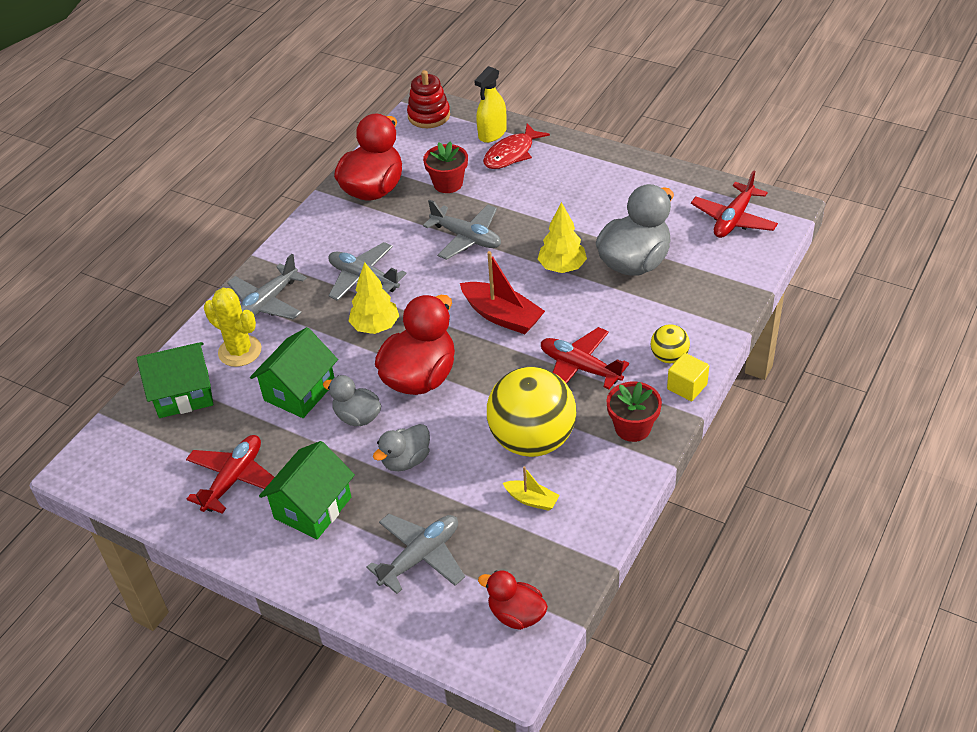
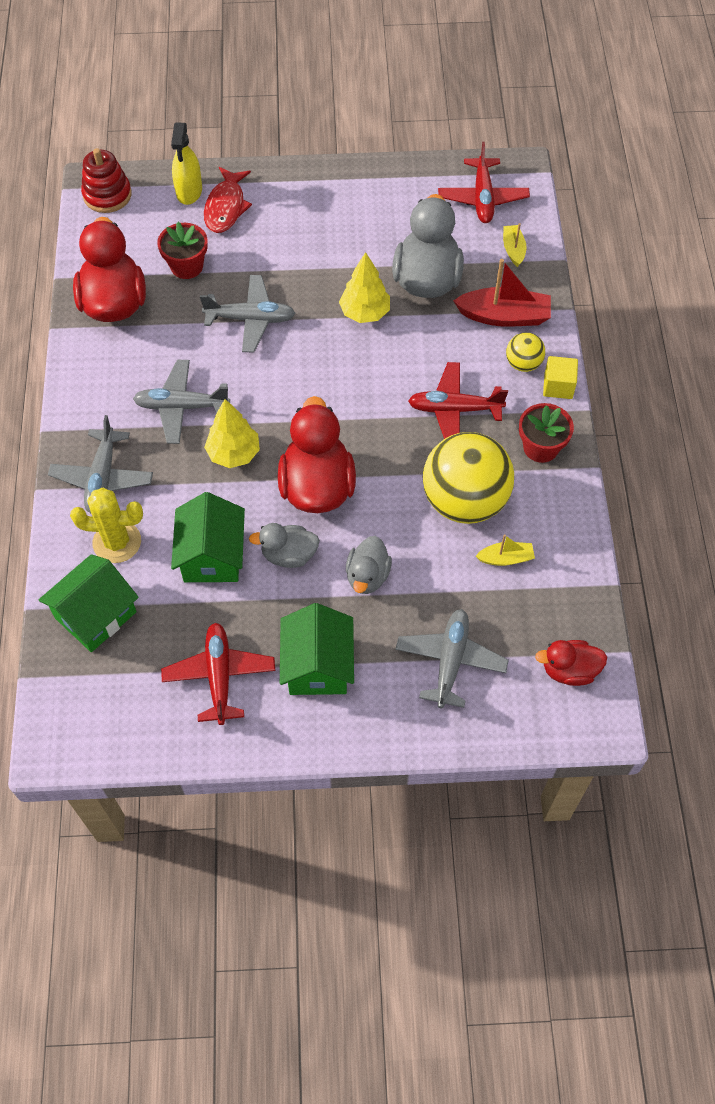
camera: 35 degrees left, 15 degrees up
red boat [460,251,545,334] -> red boat moved to [453,259,551,327]
none -> yellow boat [503,223,527,267]

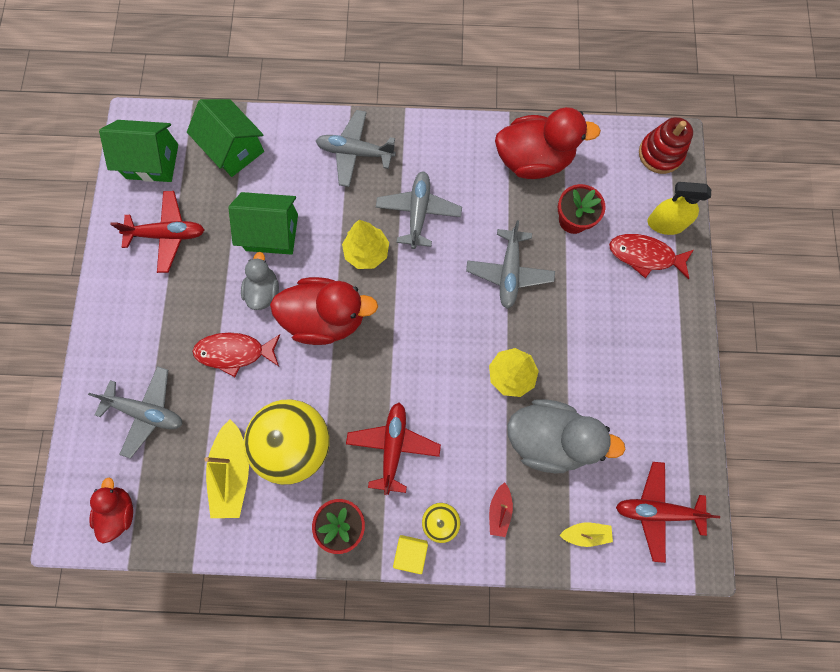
camera: 95 degrees right, 15 degrees up
yellow cactus [70,488,143,563] -> none
green house [280,603,354,695] -> green house moved to [99,120,178,182]
grey duck [346,536,392,594] -> red fish [192,333,280,377]
red boat [453,259,551,327] -> red boat [489,483,513,537], size x0.54
yellow boat [476,534,535,566] -> yellow boat [204,419,249,518], size x1.85

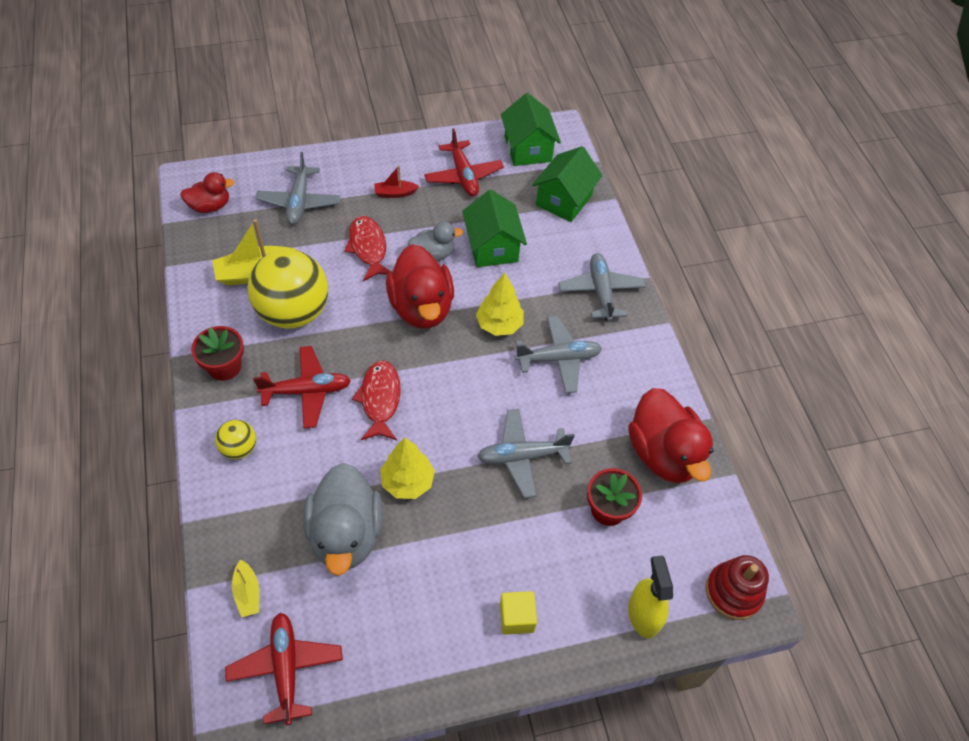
camera: 70 degrees right, 20 degrees down
yellow cube [393,535,428,574] -> yellow cube moved to [500,591,537,635]
red boat [489,483,513,537] -> red boat moved to [374,165,419,198]
red fish [609,234,694,279] -> red fish moved to [352,360,401,440]

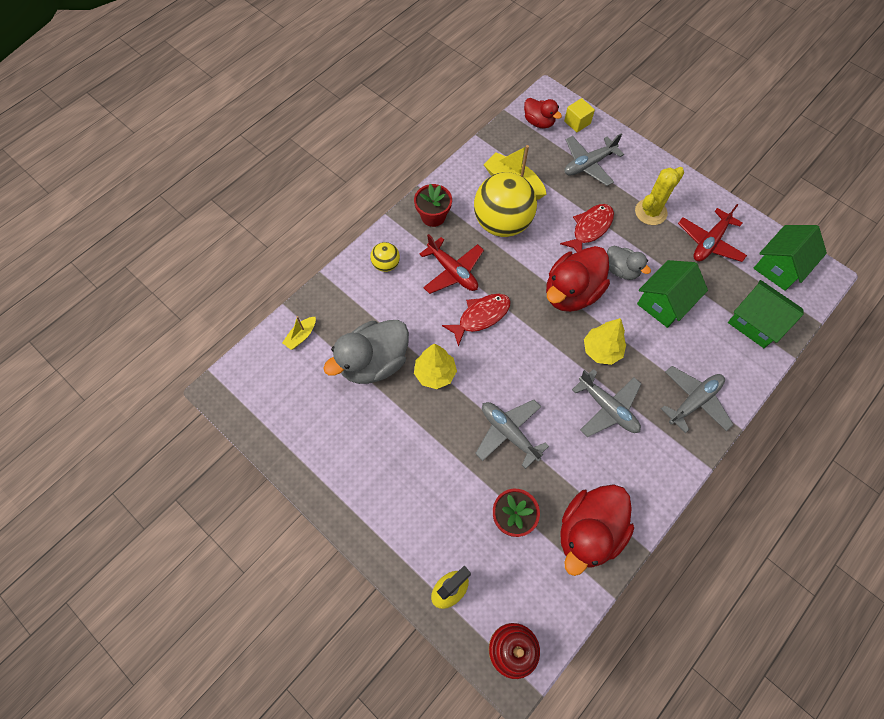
camera: 60 degrees right, 10 degrees up
red plane [225,612,343,725] -> none
red boat [374,165,419,198] -> yellow cactus [635,167,684,225]
yellow cube [500,591,537,635] -> yellow cube moved to [564,98,595,132]
green house [532,146,603,222] -> green house turned 45 degrees clockwise [728,280,803,348]

